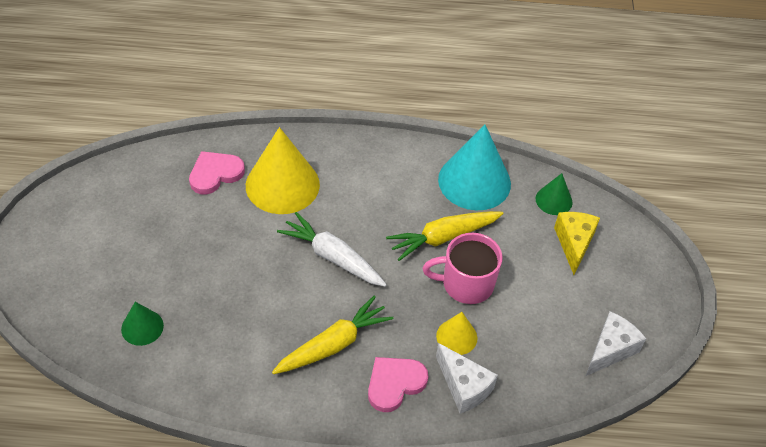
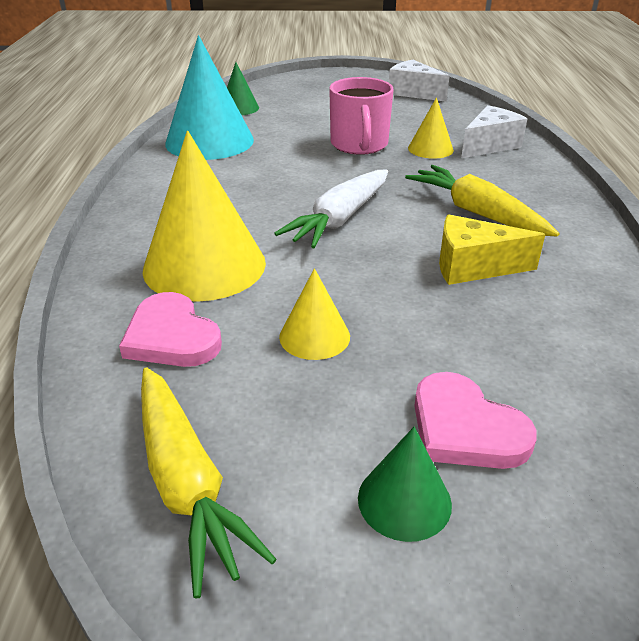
camera: 90 degrees left, 15 degrees down
green cone [121,302,164,346] -> green cone moved to [358,427,452,542]
pink heart [368,357,429,412] -> pink heart moved to [414,372,537,469]
yellow carrot [386,211,504,261] -> yellow carrot moved to [141,367,277,599]
yellow cheese [554,212,600,275] -> yellow cheese moved to [439,214,545,285]
none -> yellow cone [279,268,350,360]

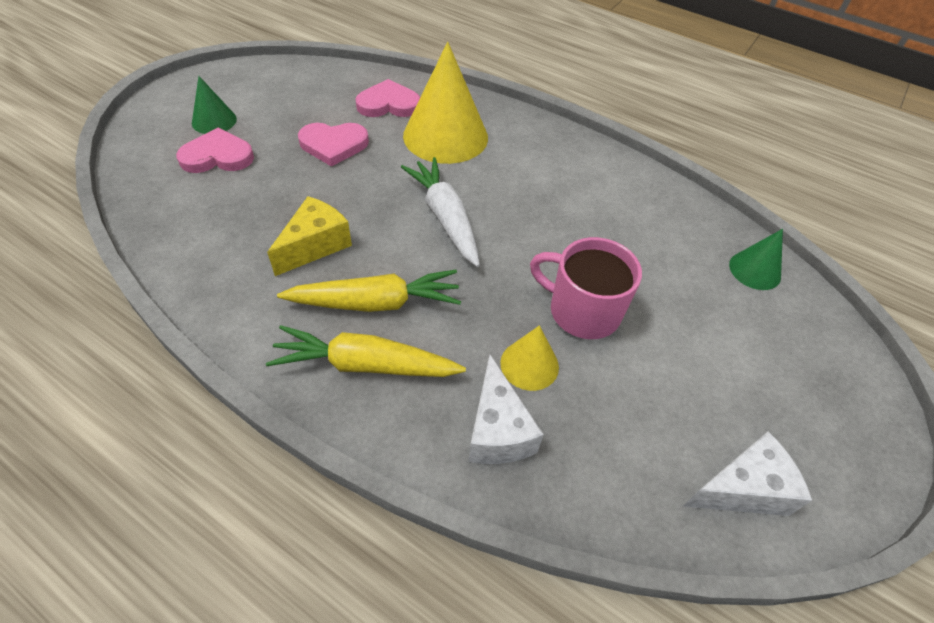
camera: 120 degrees right, 15 degrees up
yellow carrot [141,367,277,599] -> yellow carrot moved to [266,325,466,377]
turquoise cone [165,35,254,160] -> none
yellow cone [279,268,350,360] -> pink heart [298,123,369,167]

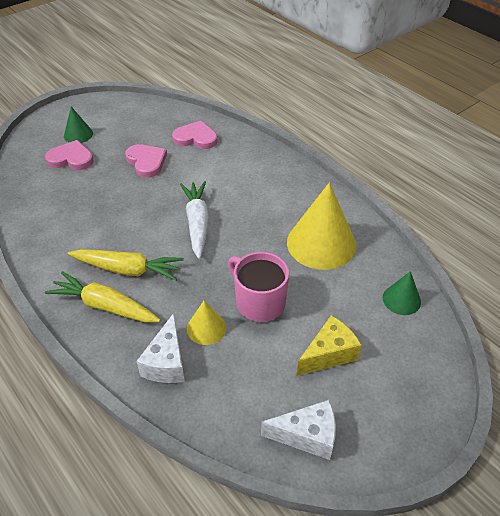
camera: 20 degrees right, 5 degrees down
yellow cheese [267,196,352,276] -> yellow cheese moved to [297,315,361,376]
pink heart [298,123,369,167] -> pink heart turned 135 degrees counterclockwise [125,144,167,178]
yellow cone [403,42,488,164] -> yellow cone moved to [287,183,356,270]

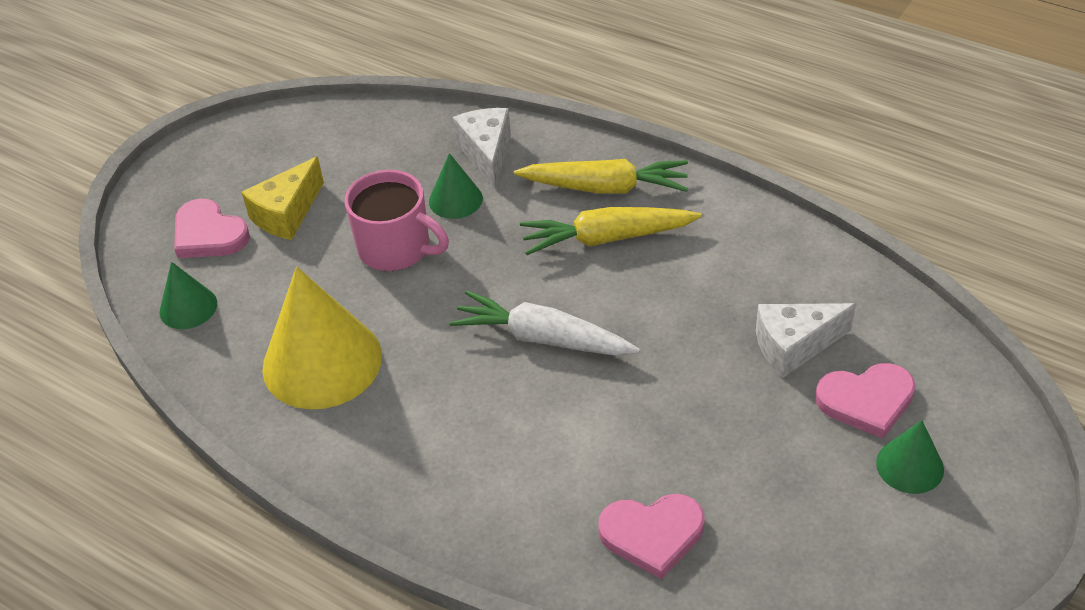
camera: 165 degrees right, 0 degrees up
pink heart [125,144,167,178] -> pink heart moved to [174,199,250,258]
white carrot [180,181,209,259] -> white carrot turned 135 degrees clockwise [449,290,640,356]
yellow cone [187,301,226,345] -> green cone [429,153,483,219]
white cheese [261,400,336,460] -> white cheese moved to [756,303,856,378]

